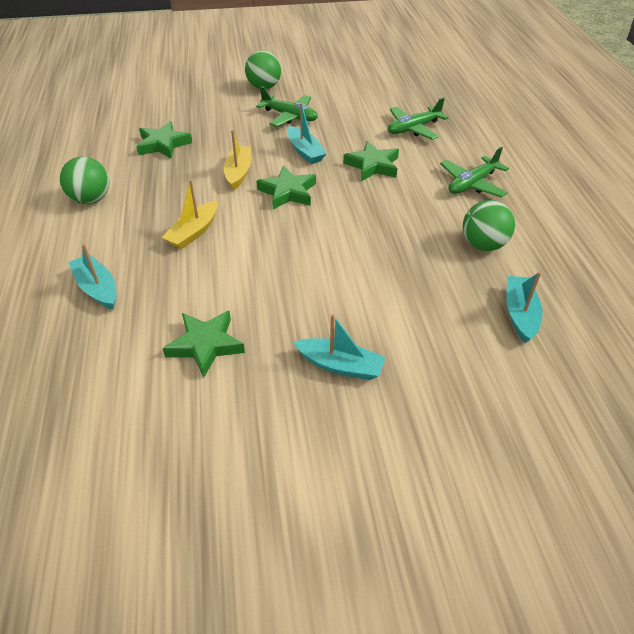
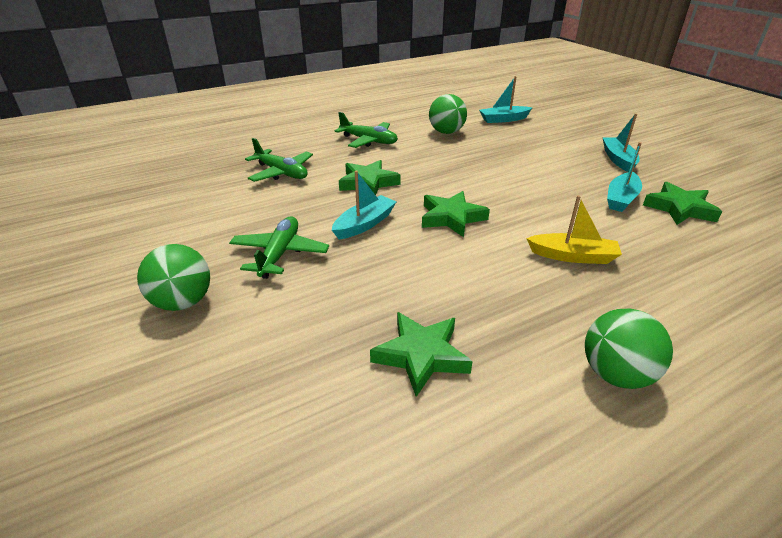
camera: 110 degrees left, 10 degrees down
turquoise boat [68,244,116,310] -> turquoise boat moved to [607,142,642,212]
yellow boat [223,130,251,190] -> none

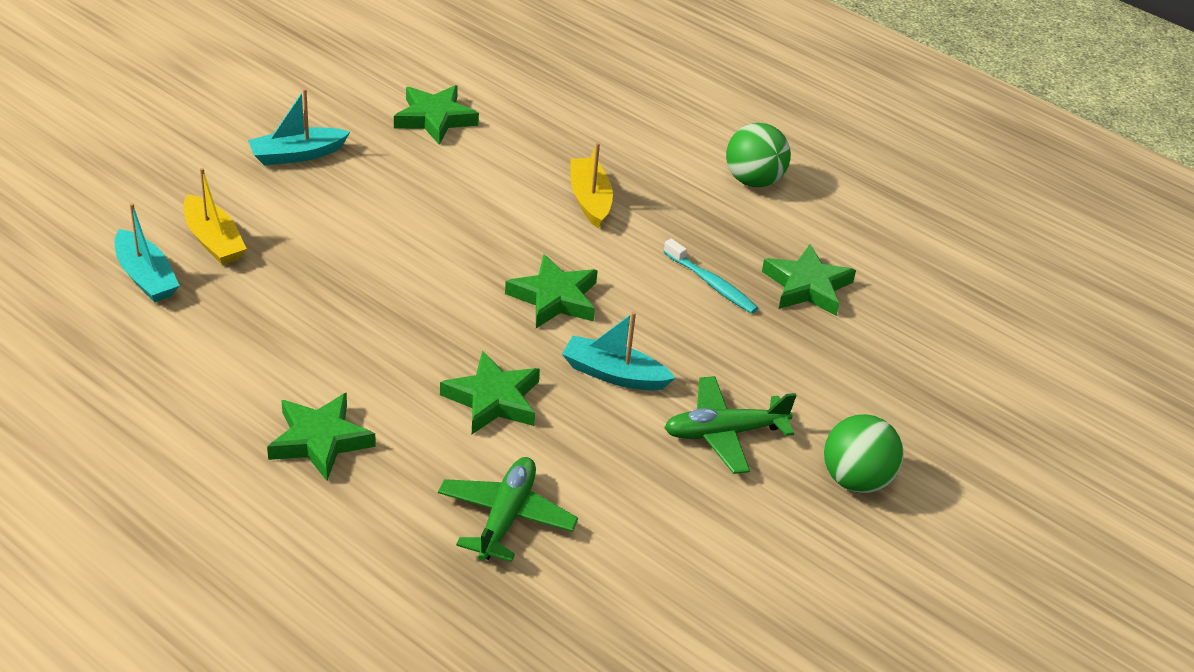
camera: 115 degrees left, 5 degrees up
green plane [335,112,398,148] -> green star [267,392,376,481]
green ball [429,94,467,134] -> none
turquoise boat [607,142,642,212] -> none
none -> yellow boat [183,168,247,265]
none -> turquoise toothbrush [663,238,758,314]

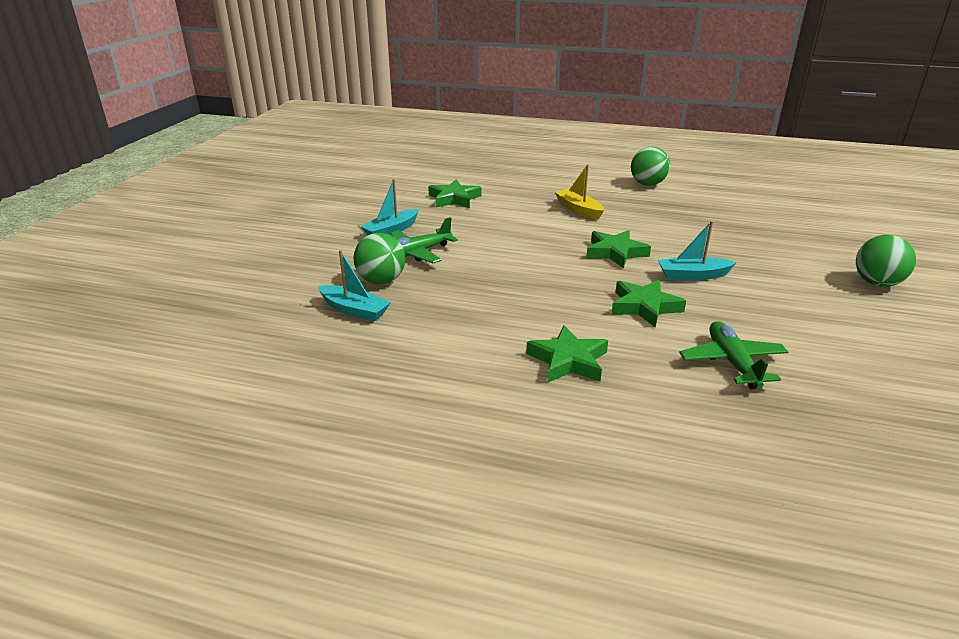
camera: 20 degrees left, 10 degrees down
yellow boat [183,168,247,265] -> green ball [353,233,405,284]
turquoise toothbrush [663,238,758,314] -> none
green plane [664,376,797,474] -> green plane moved to [390,217,458,263]
green star [762,244,856,316] -> none

